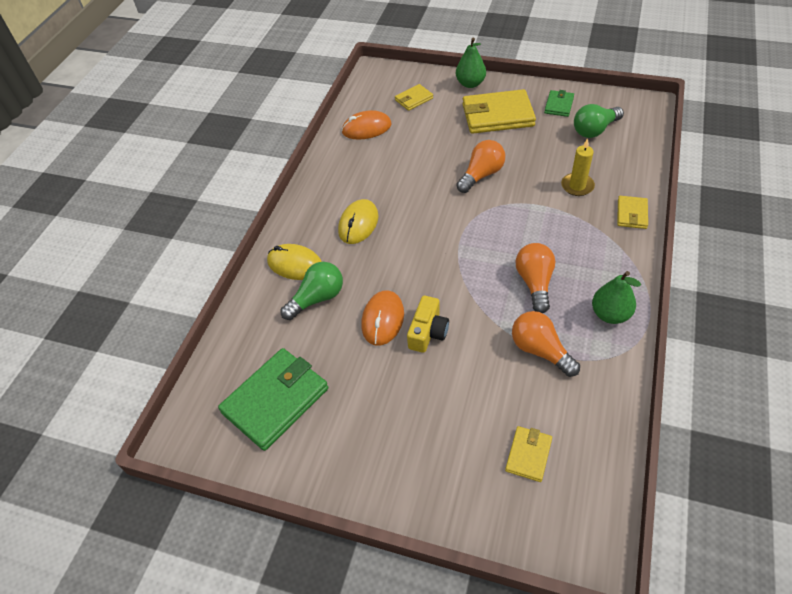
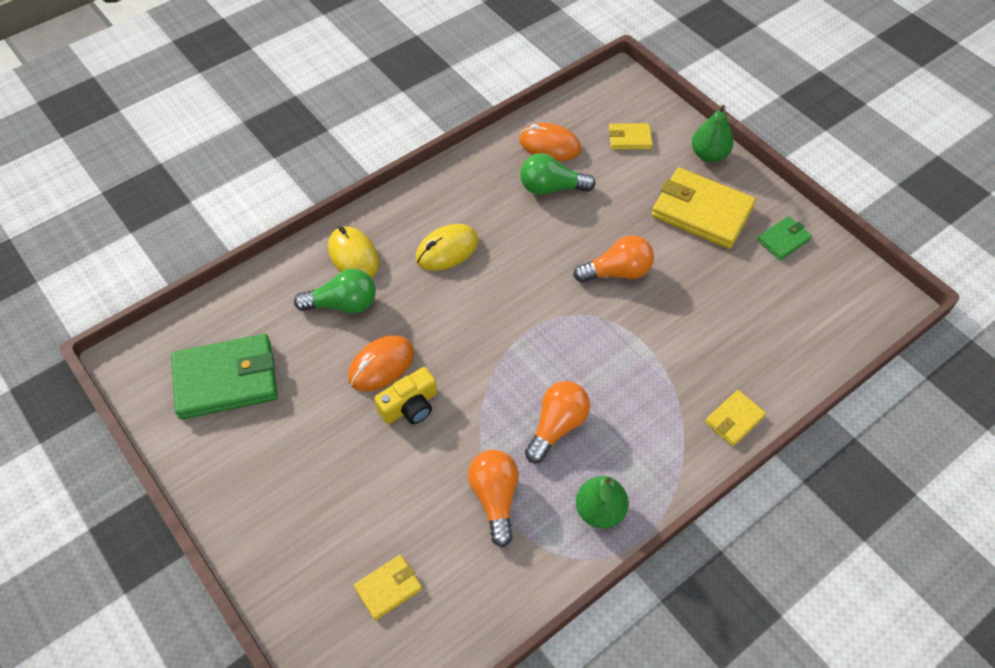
camera: 30 degrees right, 5 degrees up
yellow candle [561,138,595,196] -> none
green light bulb [574,104,624,138] -> green light bulb moved to [520,153,596,195]

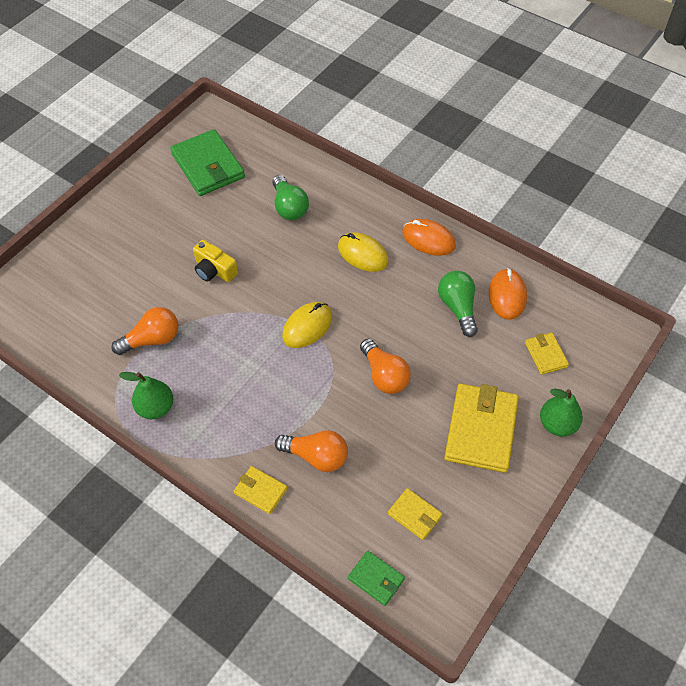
camera: 75 degrees right, 0 degrees up
yellow mouse [328,226,379,278] -> yellow mouse moved to [282,302,332,348]
orange mouse [348,335,414,392] -> orange mouse moved to [402,219,456,256]
yellow wallet [354,555,422,620] -> yellow wallet moved to [388,488,443,540]
orange light bulb [525,381,590,463] -> orange light bulb moved to [275,430,348,472]
green wallet [757,216,812,260] -> green wallet moved to [348,551,405,606]

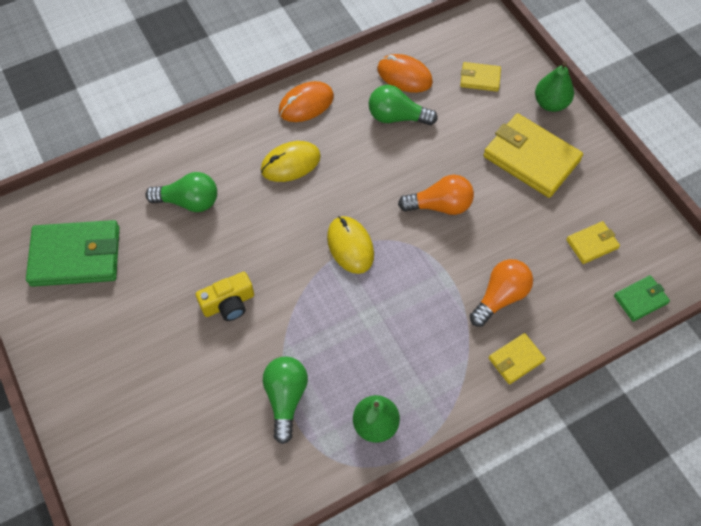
camera: 65 degrees left, 5 degrees up
orange light bulb [111,307,179,355] -> green light bulb [263,357,308,444]

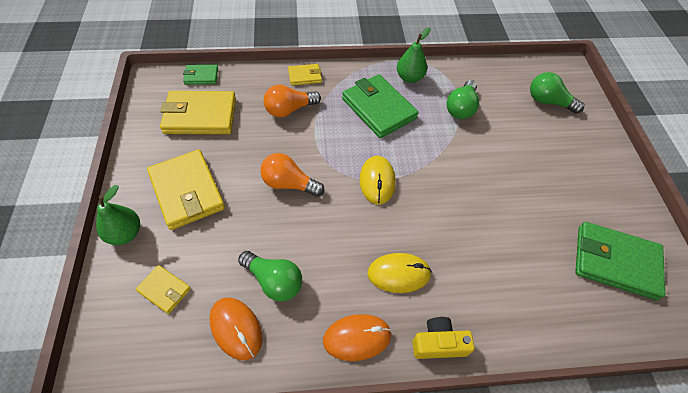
camera: 160 degrees left, 5 degrees down
green light bulb [145,172,217,212] -> green light bulb moved to [530,72,584,114]
yellow camera [196,272,254,321] -> yellow camera moved to [412,317,475,359]
yellow wallet [566,221,620,264] -> yellow wallet [160,91,236,134], size x1.98
none -> green wallet [342,74,419,138]

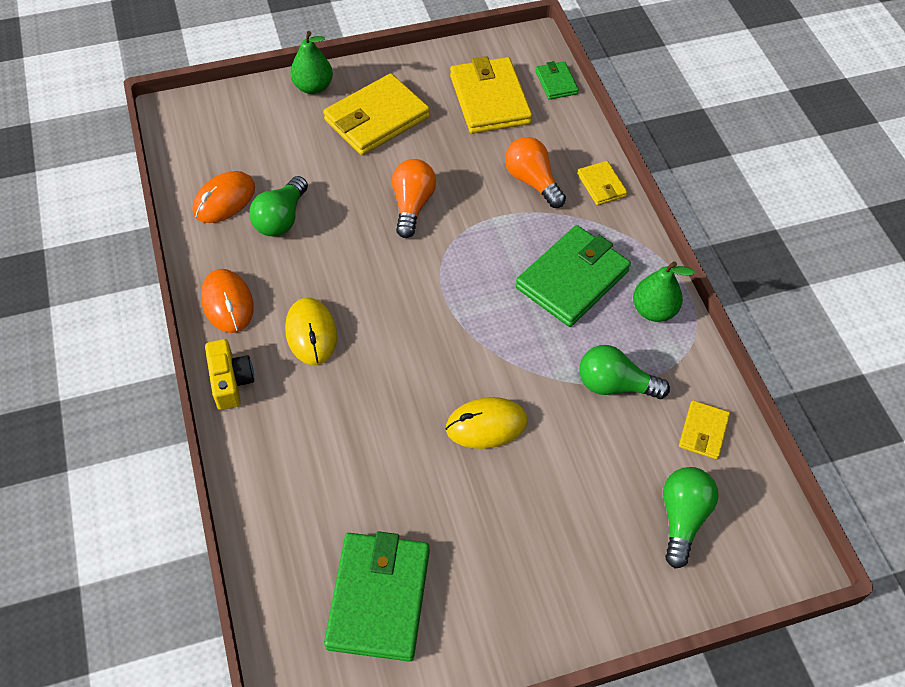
camera: 80 degrees right, 0 degrees up
yellow wallet [136,265,191,314] -> yellow wallet moved to [679,400,730,459]
yellow mouse [359,156,396,205] -> yellow mouse moved to [446,397,528,449]

